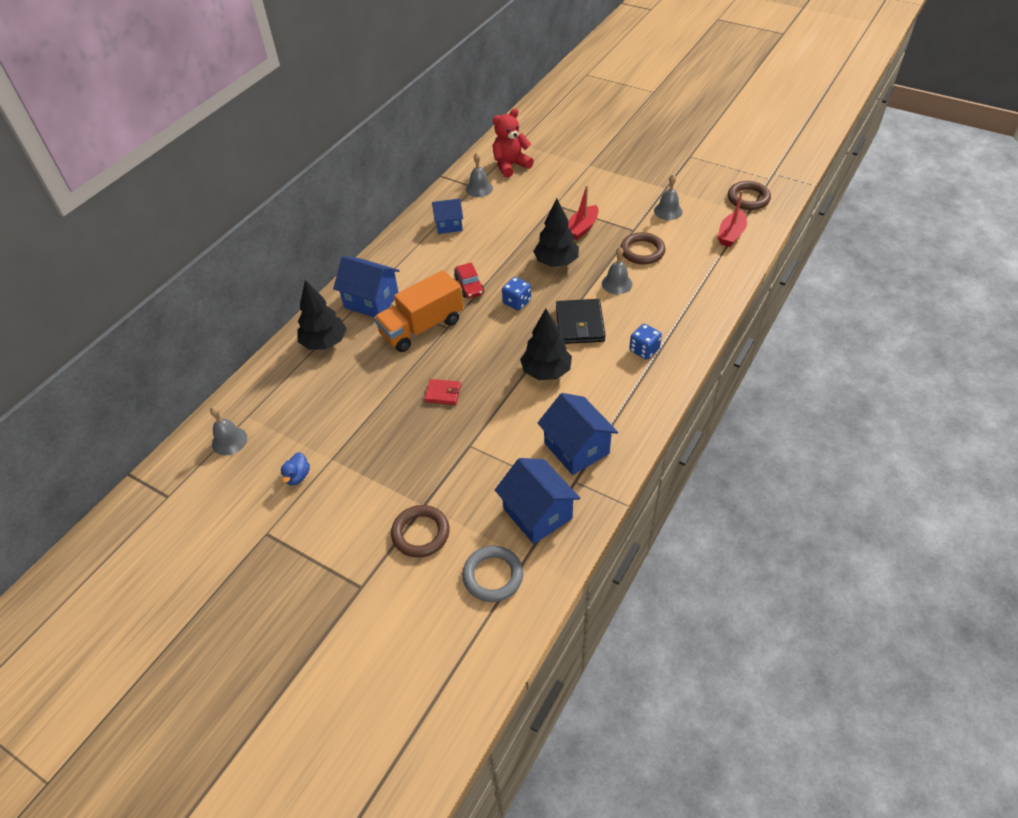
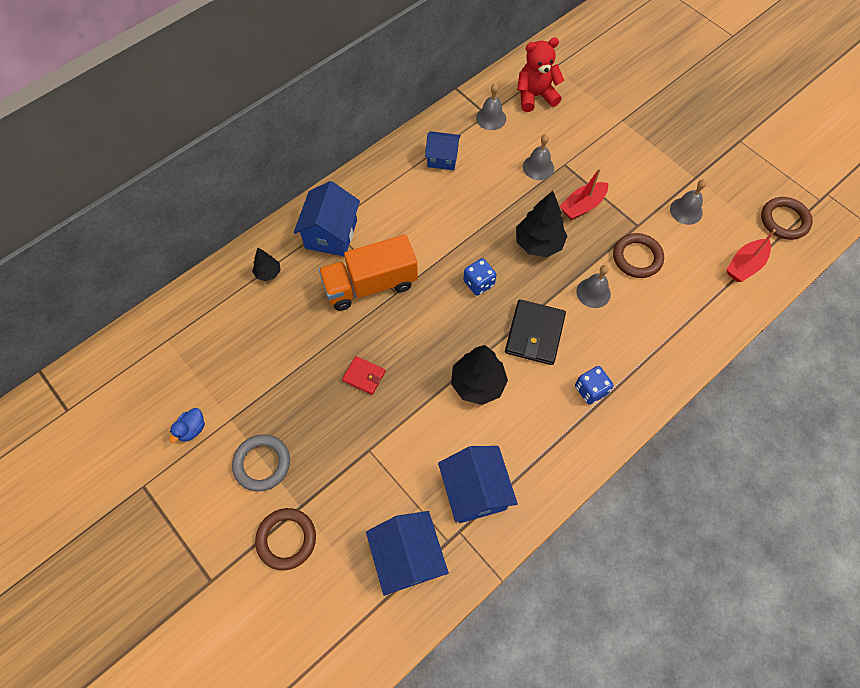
camera: 15 degrees right, 15 degrees up
grey bell [210,407,247,455] -> grey bell moved to [523,134,554,180]
black tree [298,280,347,350] -> black tree [252,248,281,281], size x0.54
blue house [333,256,399,317] -> blue house turned 60 degrees clockwise [294,181,360,257]
red car [454,262,484,298] -> none
grey ring [462,546,523,602] -> grey ring moved to [232,435,290,492]

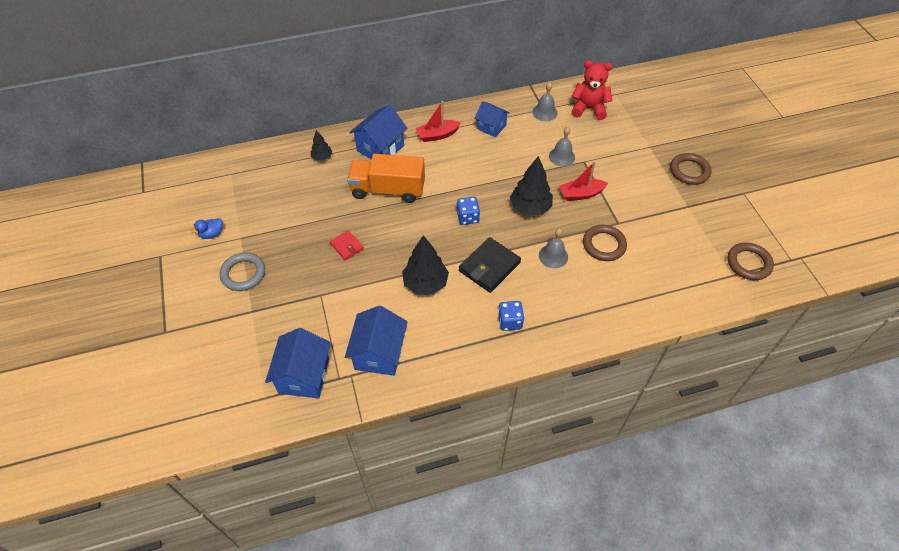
camera: 25 degrees right, 10 degrees down
brown ring [255,508,316,570] -> brown ring moved to [670,153,712,185]
grey bell [670,180,706,225] -> none
red boat [727,229,776,282] -> red boat moved to [416,101,461,142]

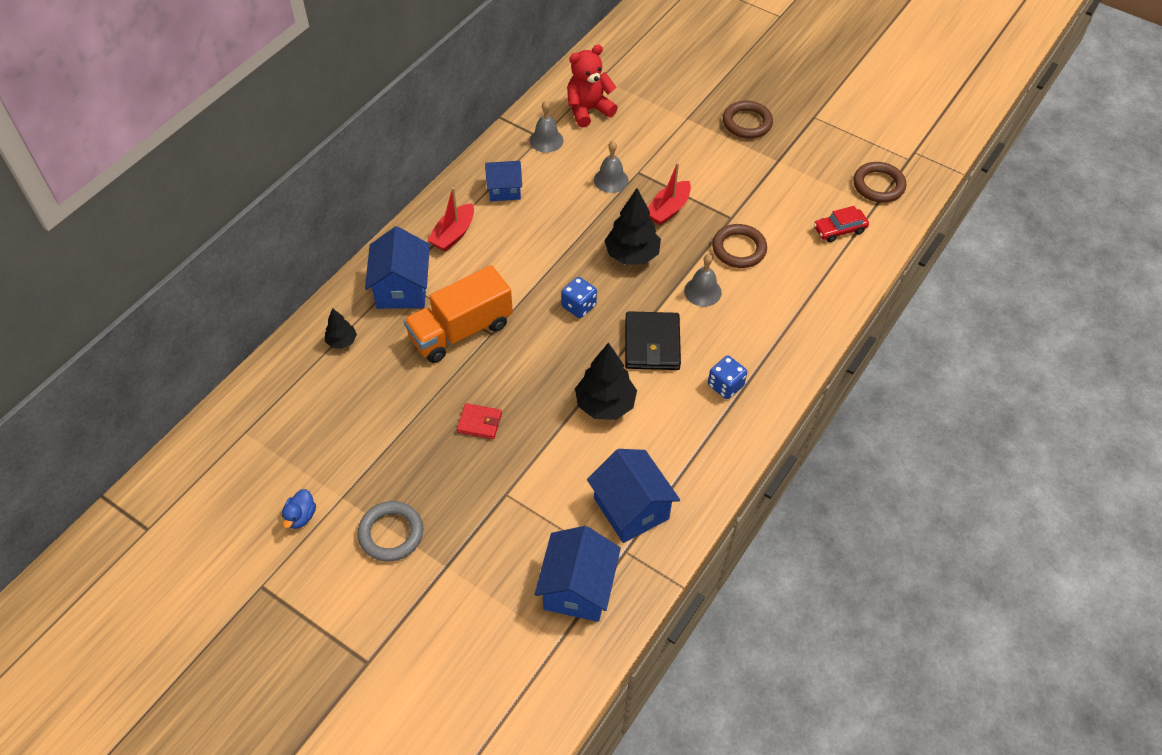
camera: 40 degrees left, 0 degrees up
blue house [265,328,331,398] -> blue house turned 45 degrees clockwise [535,526,621,622]
none -> red car [814,206,869,242]

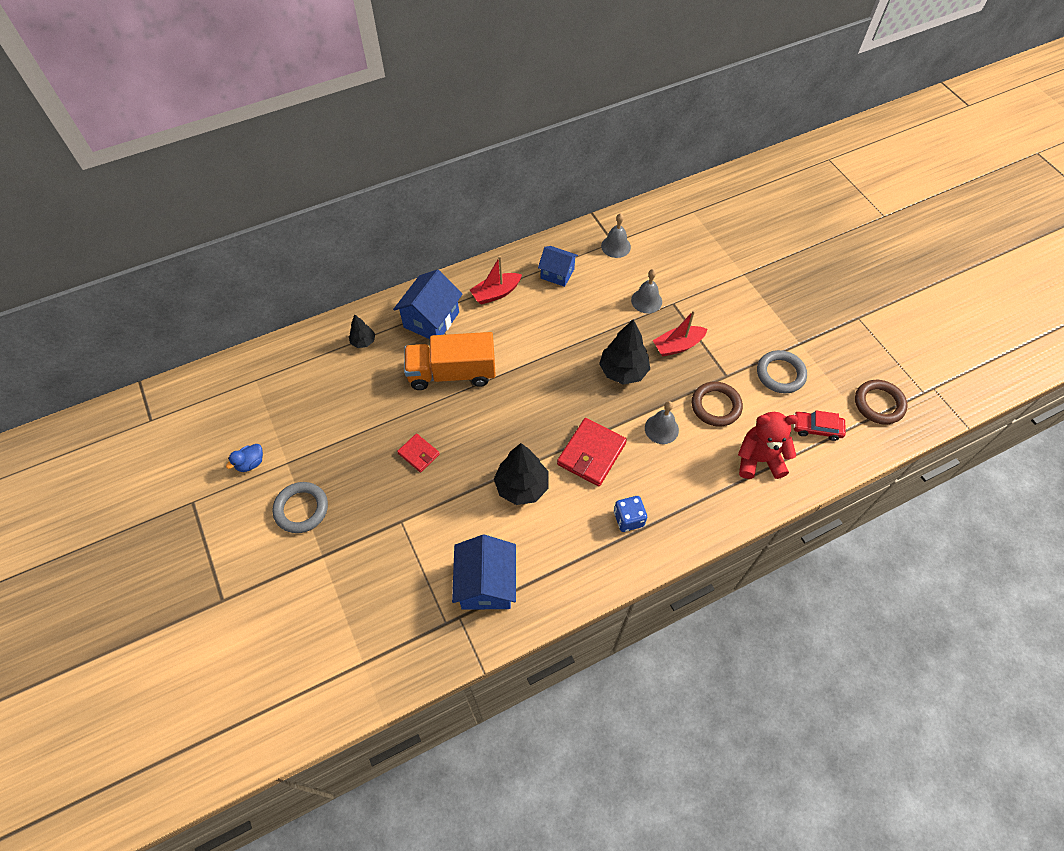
camera: 30 degrees right, 5 degrees up
blue house [535,526,621,622] -> none
blue dice [561,277,597,318] -> none
red teddy bear [567,45,618,128] -> red teddy bear moved to [738,412,798,479]
black wallet [625,311,681,370] -> red wallet [557,418,627,487]
brown ring [723,101,773,139] -> none
none -> grey ring [757,350,807,393]

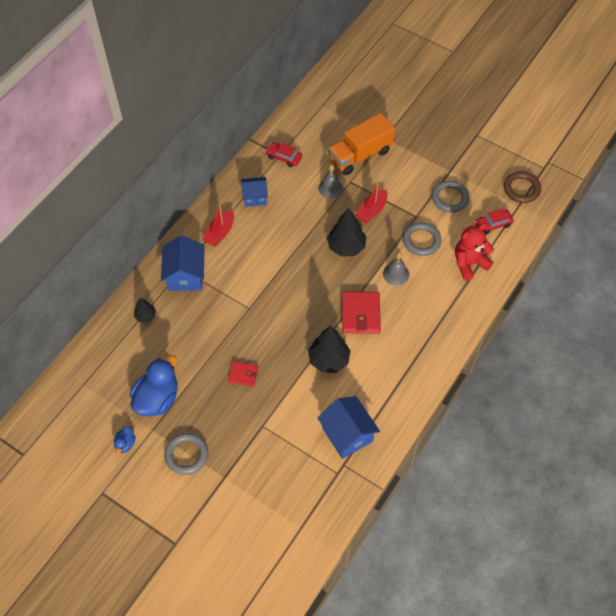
camera: 30 degrees left, 0 degrees up
orange truck [404,332,496,390] -> orange truck moved to [328,113,395,175]
grey bell [601,213,631,258] -> red car [265,142,302,167]
blue dice [614,496,647,532] -> none
brown ring [692,381,743,427] -> grey ring [403,222,442,256]
none -> blue duck [130,355,178,417]

